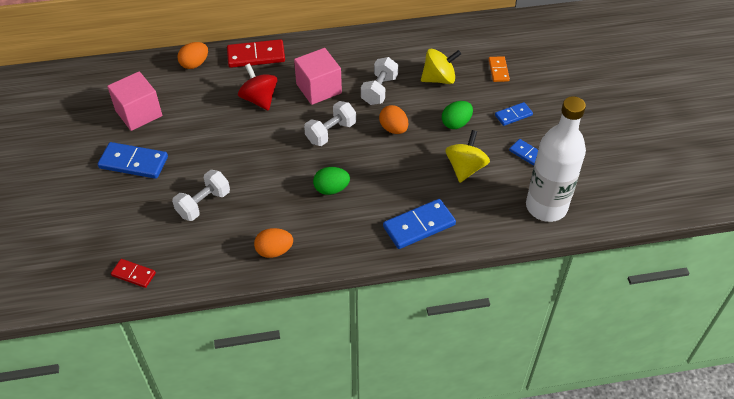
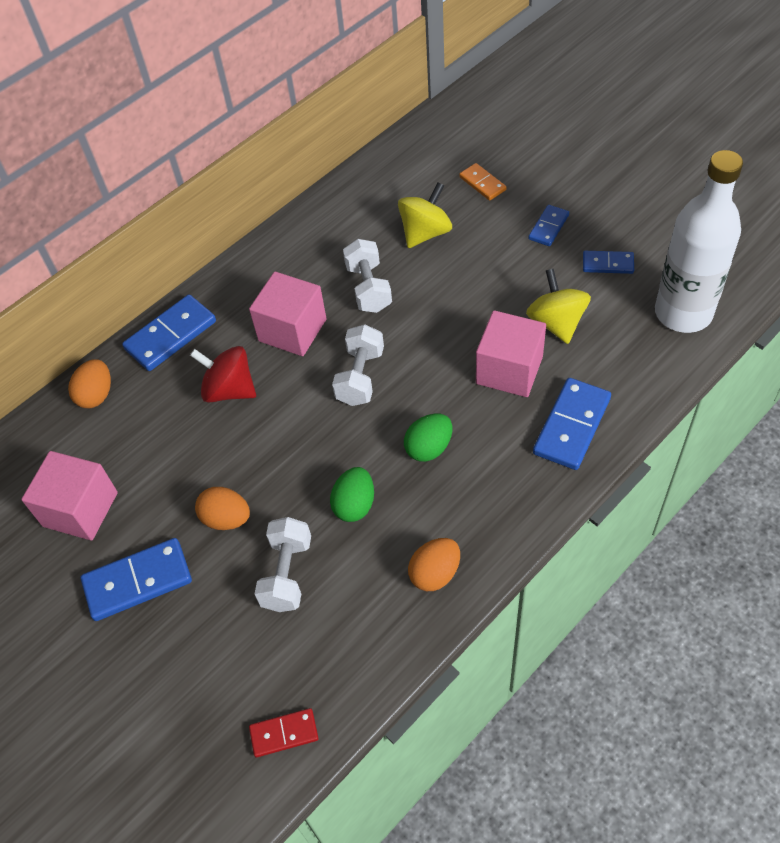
camera: 30 degrees left, 5 degrees up
red domino [227,39,285,68] -> blue domino [122,294,216,371]
orange egg [379,105,408,134] -> orange egg moved to [195,487,250,530]
green egg [442,101,473,129] -> green egg moved to [330,467,374,522]
none -> pink cube [476,310,546,397]

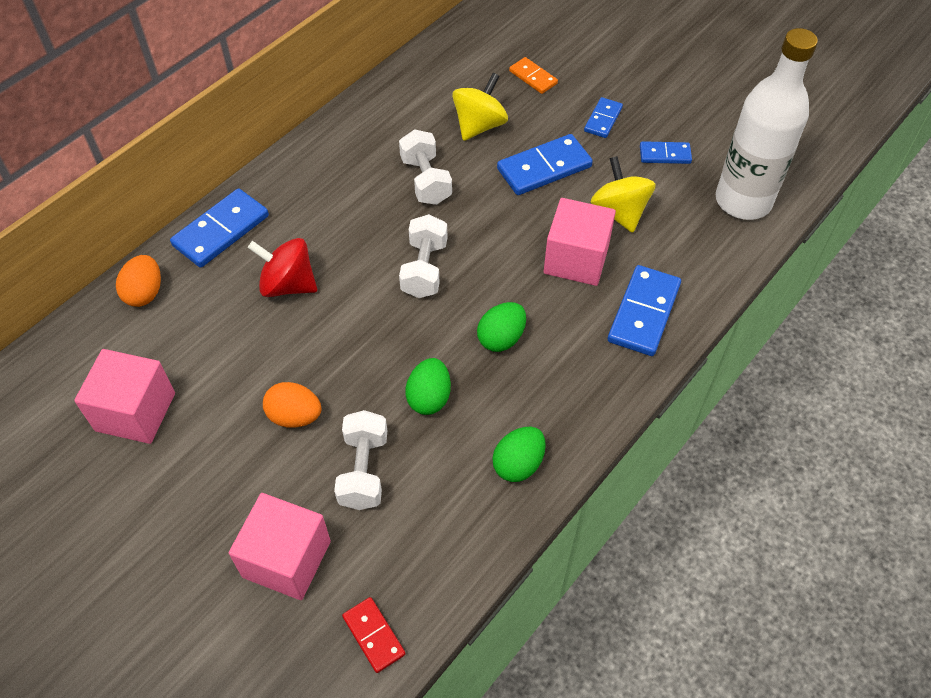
camera: 10 degrees left, 0 degrees up
blue domino [81,538,192,621] -> blue domino moved to [497,134,593,195]
pink cube [249,272,327,356] -> pink cube moved to [229,493,331,600]
red domino [249,708,318,757] -> red domino turned 75 degrees clockwise [342,597,405,673]
orange egg [408,538,460,591] -> green egg [492,427,546,482]

